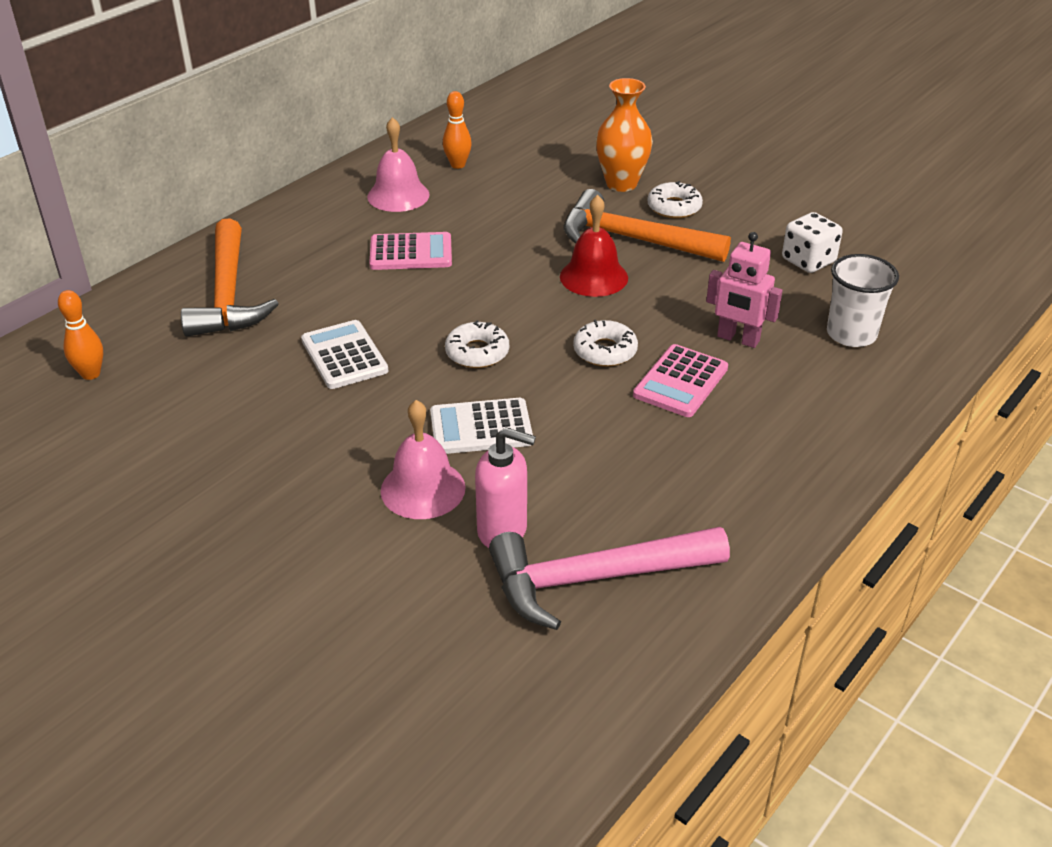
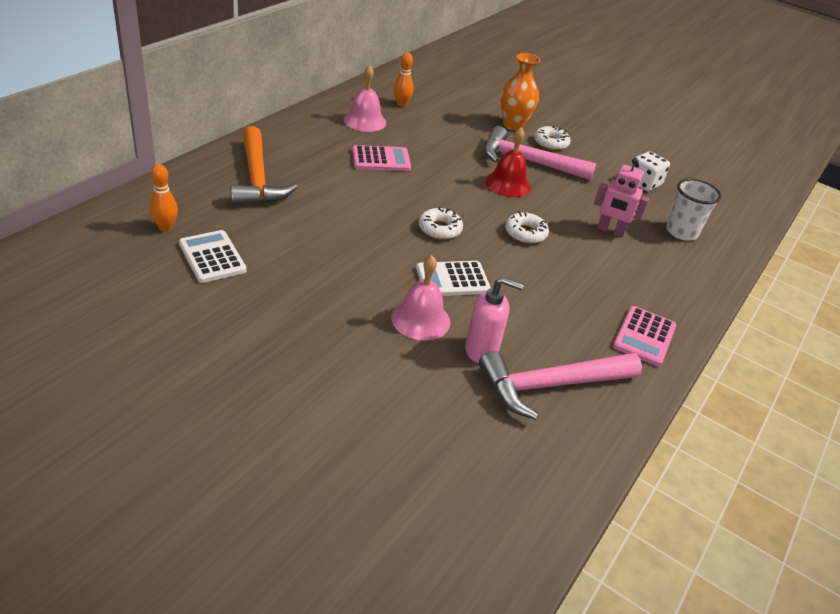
camera: 10 degrees left, 0 degrees up
white calculator [301,320,388,389] -> white calculator moved to [179,230,247,283]
orange hammer [564,189,731,262] -> pink hammer [484,126,596,180]
pink calculator [633,344,728,417] -> pink calculator moved to [613,306,676,367]

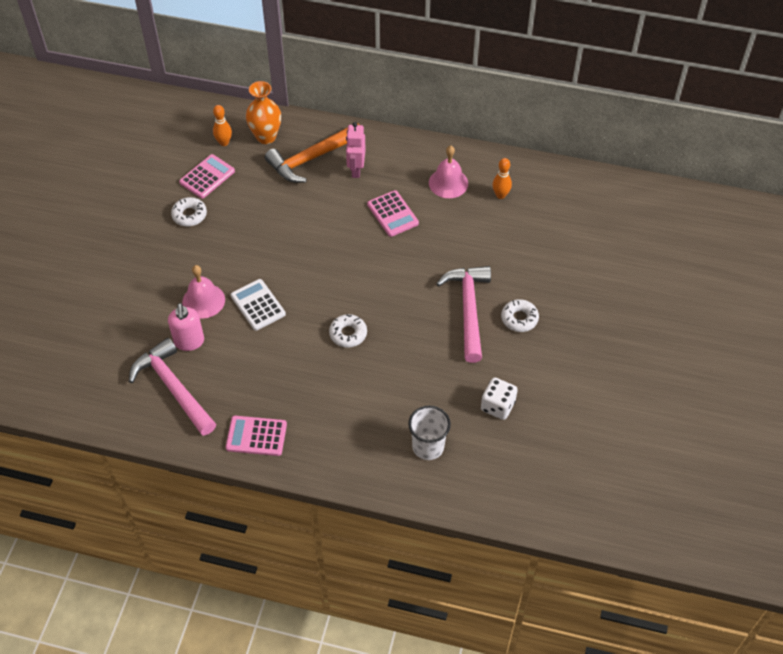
camera: 75 degrees right, 15 degrees up
white calculator [179,230,247,283] -> pink calculator [179,154,235,199]
white donut [419,207,463,240] -> white donut moved to [171,197,207,227]
red bell [485,127,531,197] -> none
orange vase [501,53,541,130] -> orange vase moved to [246,81,281,144]
pink robot [594,158,649,237] -> pink robot moved to [346,122,366,178]

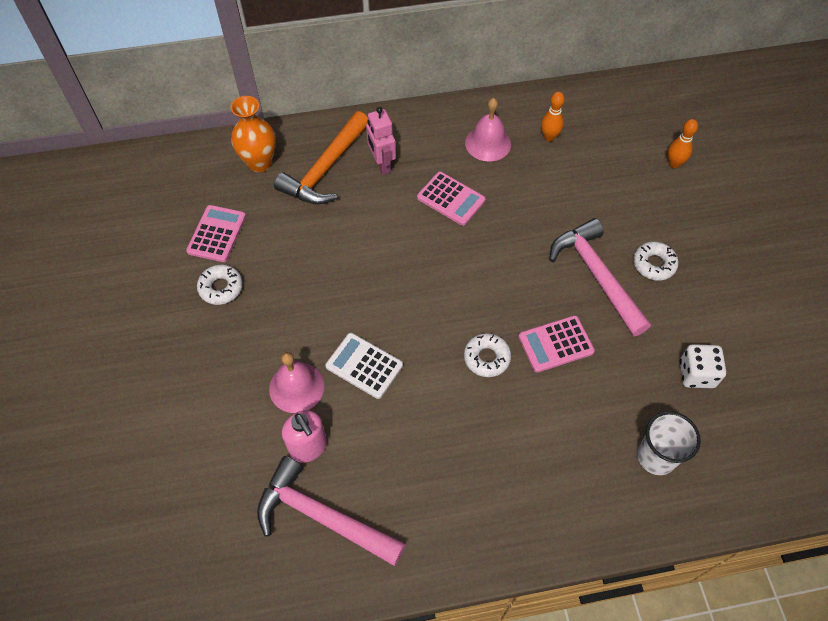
camera: 25 degrees left, 5 degrees up
orange bowling pin [213,105,232,146] -> orange bowling pin moved to [668,119,698,168]
pink calculator [226,416,287,456] -> pink calculator moved to [518,315,595,373]

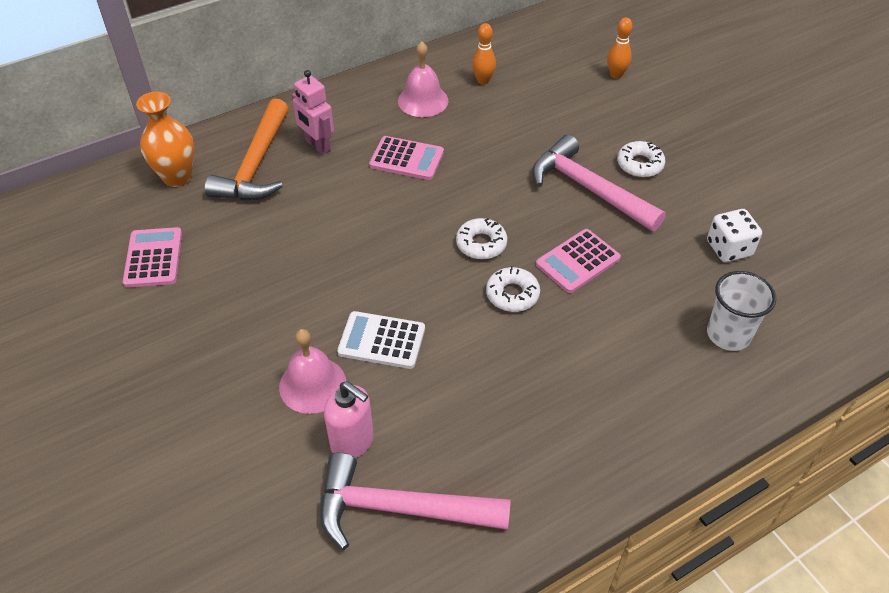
camera: 20 degrees left, 10 degrees down
white donut [197,265,243,305] -> white donut moved to [456,218,507,259]

